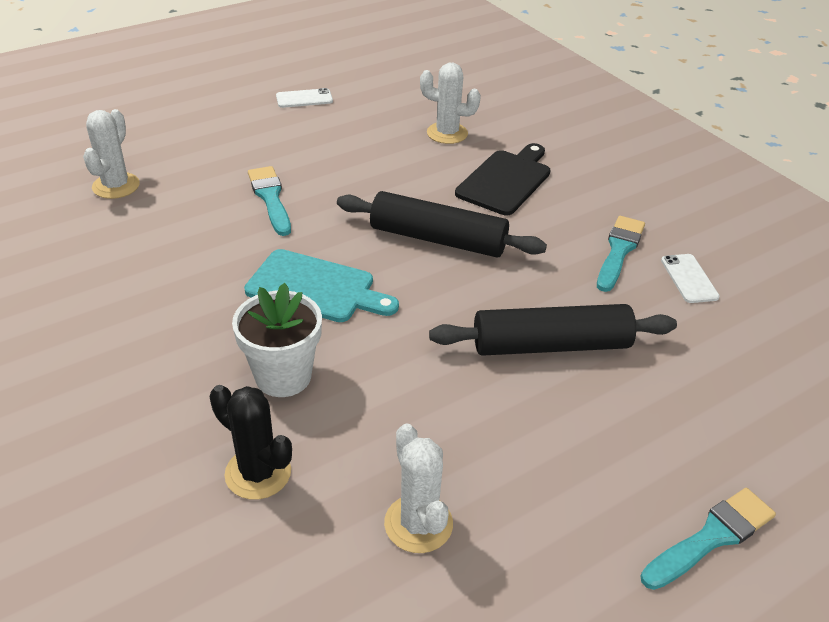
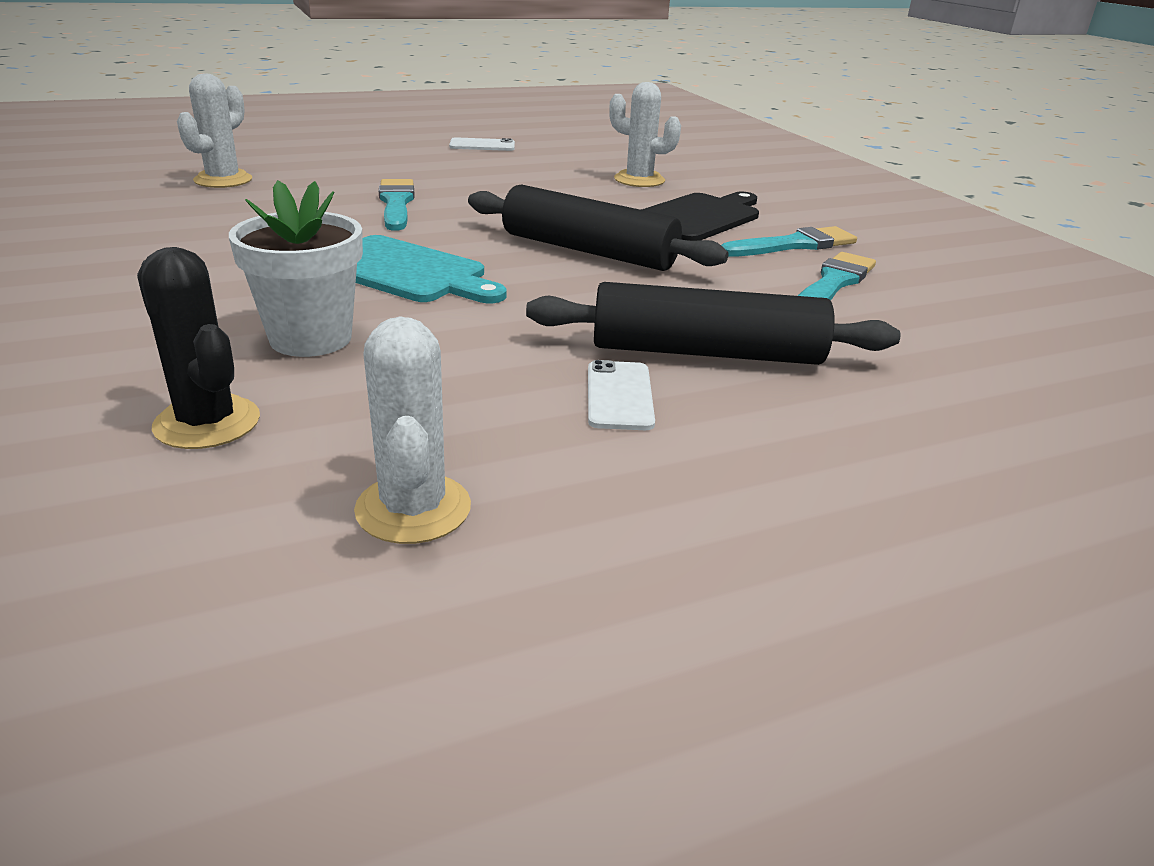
camera: 10 degrees right, 10 degrees down
turquoise brush [641,488,776,590] -> turquoise brush moved to [721,226,857,257]
white phone [661,254,720,303] -> white phone moved to [588,360,655,430]

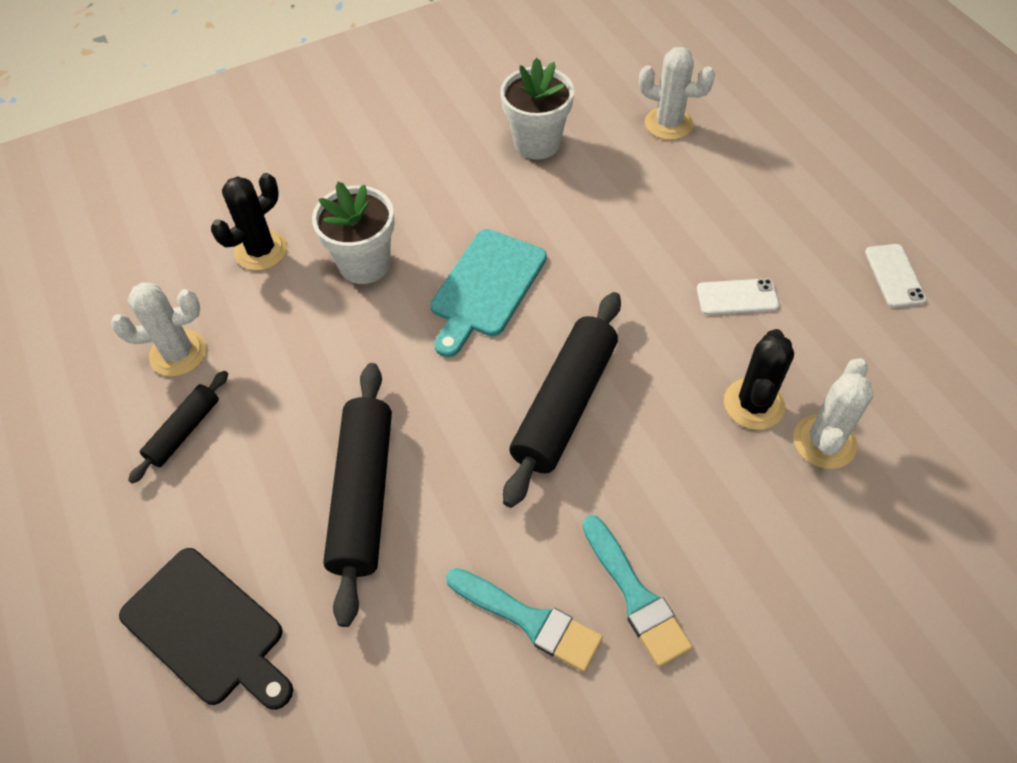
camera: 90 degrees right, 25 degrees up
turquoise brush [379,179,414,231] -> none
white phone [588,360,655,430] -> white phone moved to [697,278,779,315]
black cutting board [641,192,759,241] -> black cutting board moved to [119,548,293,710]
none -> black rolling pin [128,371,228,484]
none -> white flower pot [500,58,574,160]
none -> black cactus [724,329,794,430]

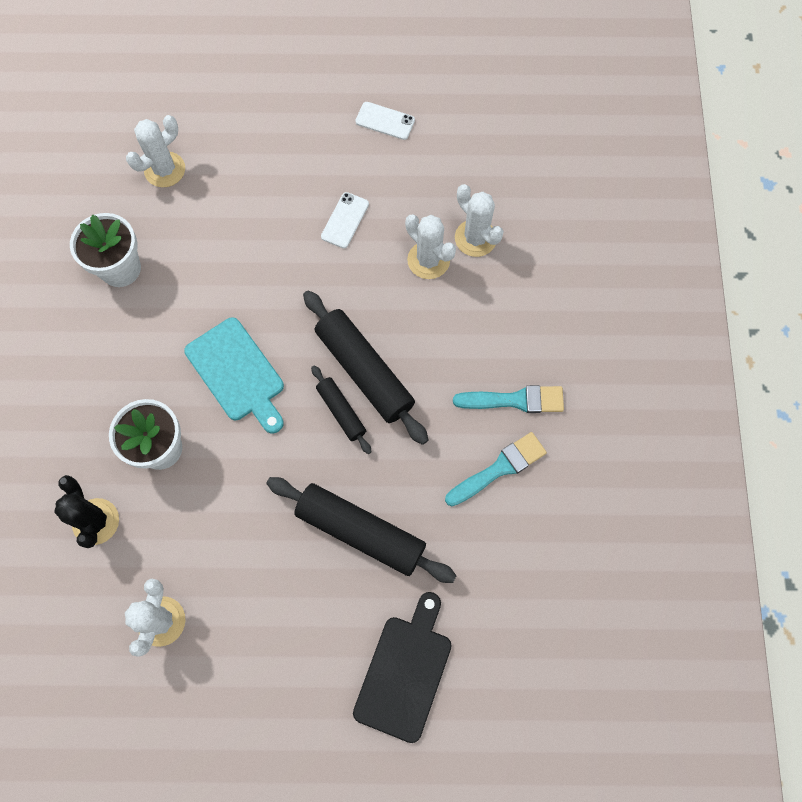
camera: 65 degrees left, 15 degrees up
black cutting board [119,548,293,710] -> black cutting board turned 45 degrees counterclockwise [353,592,452,743]
black rolling pin [128,371,228,484] -> black rolling pin moved to [311,365,371,454]
black cactus [724,329,794,430] -> white cactus [405,214,456,279]

